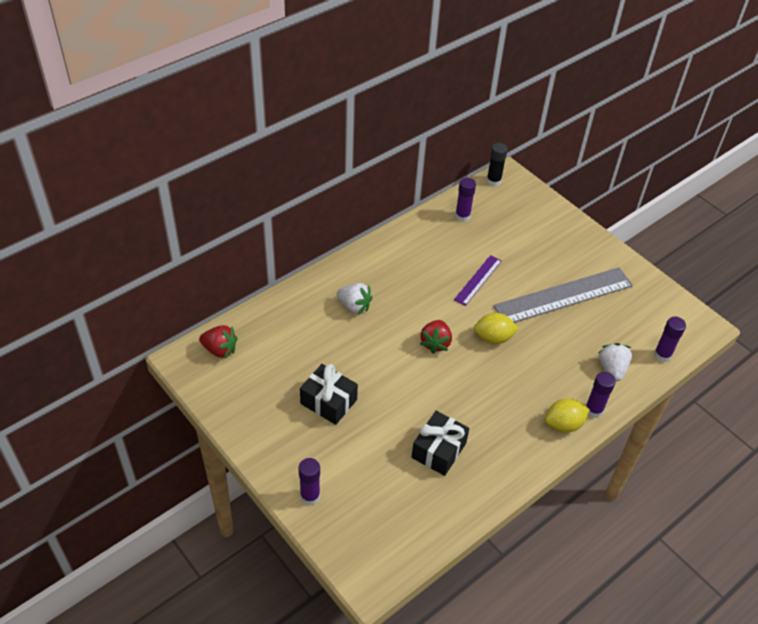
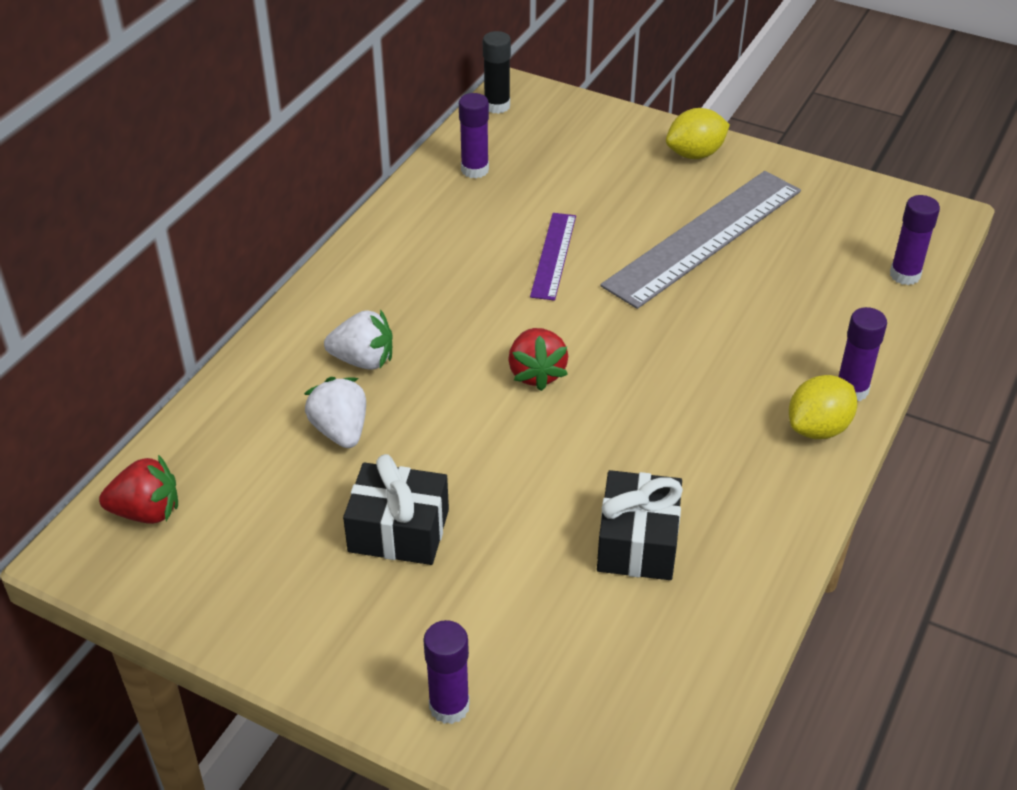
camera: 20 degrees left, 5 degrees down
yellow lemon [473,313,519,344] -> yellow lemon moved to [666,108,730,159]
white strawberry [599,343,632,381] -> white strawberry moved to [304,377,366,448]

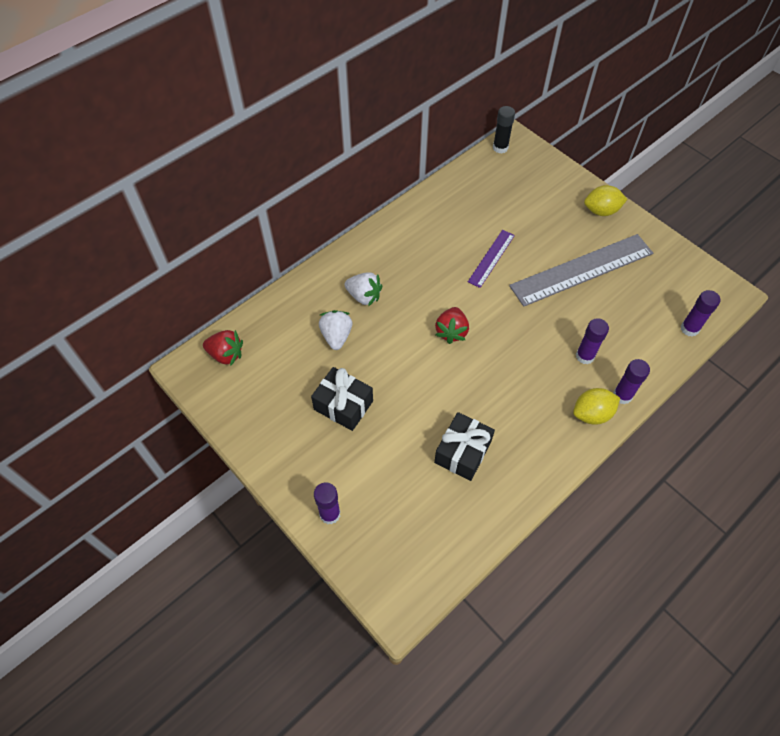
camera: 20 degrees right, 15 degrees up
purple glue stick [459,93,489,178] -> purple glue stick moved to [576,318,609,364]

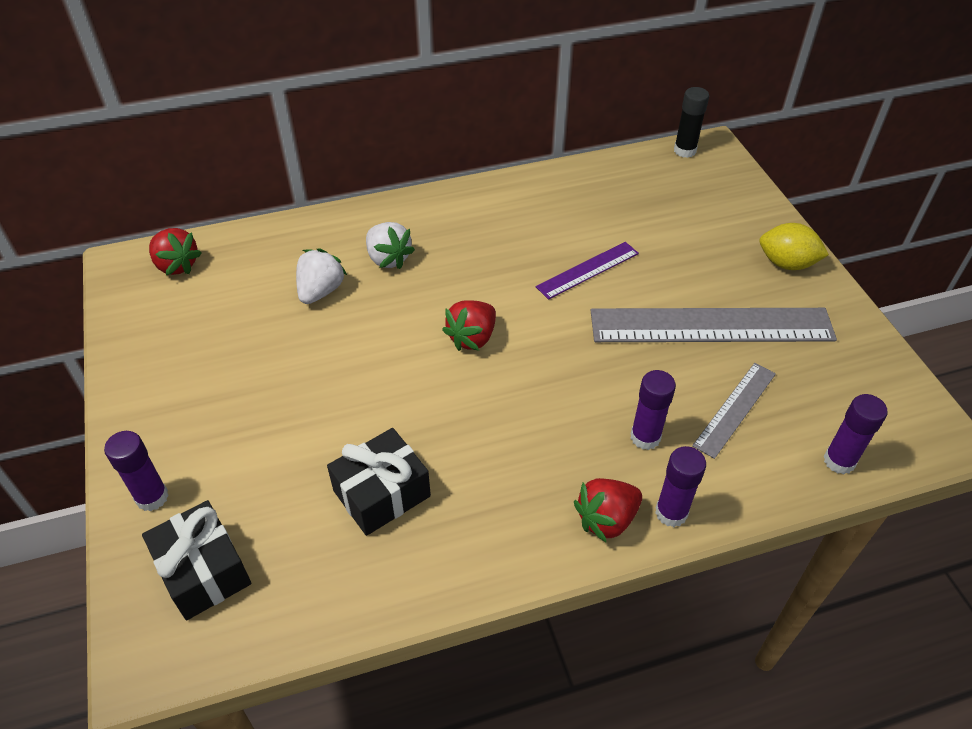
camera: 25 degrees right, 10 degrees down
black gift [311,367,373,431] -> black gift moved to [142,500,251,620]
yellow lemon [573,388,620,425] -> red strawberry [574,478,642,542]
none -> grey ruler [692,363,776,459]

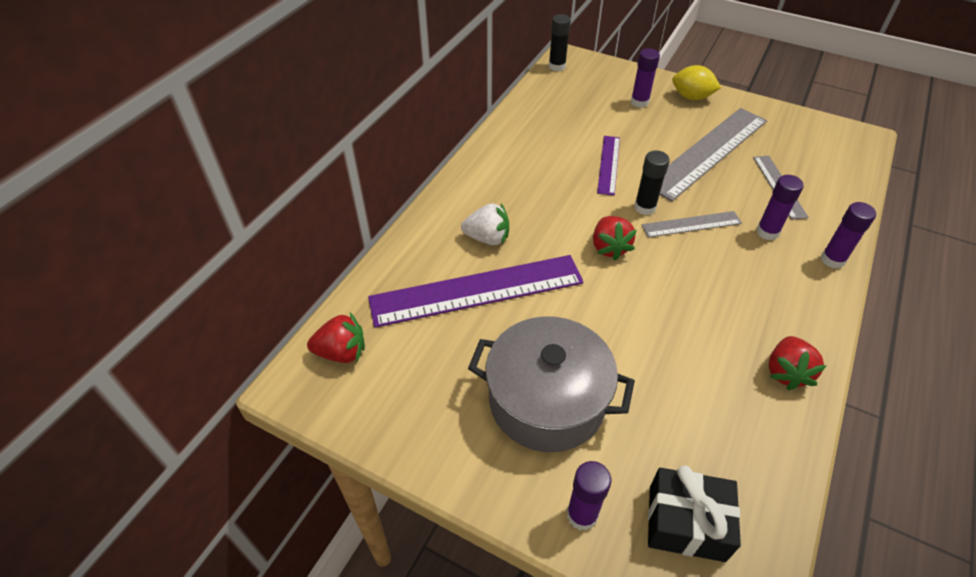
camera: 45 degrees left, 0 degrees up
white strawberry [296,248,347,304] -> purple ruler [368,255,584,328]
black gift [327,428,431,536] -> none
red strawberry [574,478,642,542] -> red strawberry moved to [769,336,826,390]
yellow lemon [760,223,829,270] -> yellow lemon turned 45 degrees clockwise [672,65,721,100]
purple glue stick [824,394,888,474] -> purple glue stick moved to [631,48,660,108]
none -> grey pot [468,316,635,452]
none -> black glue stick [634,151,670,215]
none -> grey ruler [642,211,742,238]

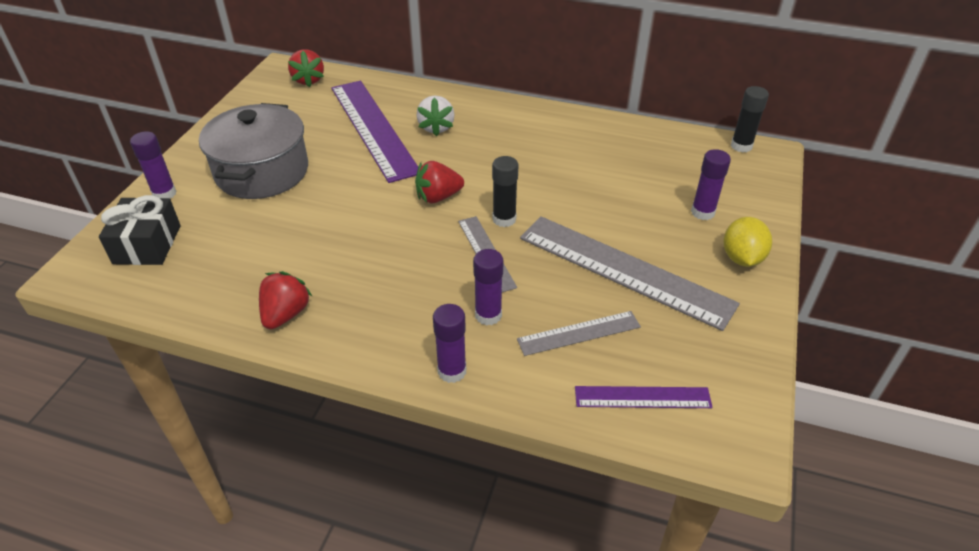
camera: 80 degrees right, 5 degrees down
purple ruler [597,136,620,196] -> purple ruler moved to [575,386,713,408]
red strawberry [769,336,826,390] -> red strawberry turned 105 degrees clockwise [259,271,313,329]

